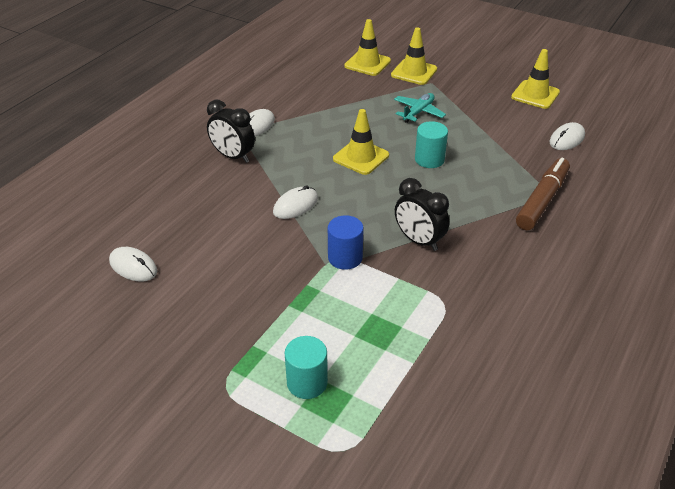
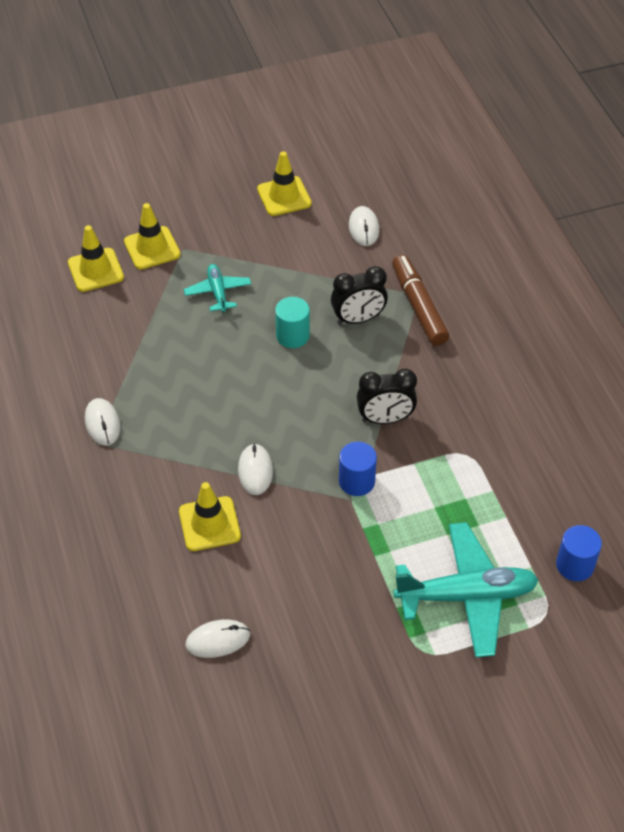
camera: 50 degrees left, 10 degrees up
black clock [207,100,255,163] -> black clock moved to [331,266,388,325]
turquoise cylinder [285,336,328,399] -> turquoise plane [393,522,538,658]
yellow traffic cone [333,109,389,175] -> yellow traffic cone moved to [179,482,241,551]
none -> blue cylinder [556,525,602,581]

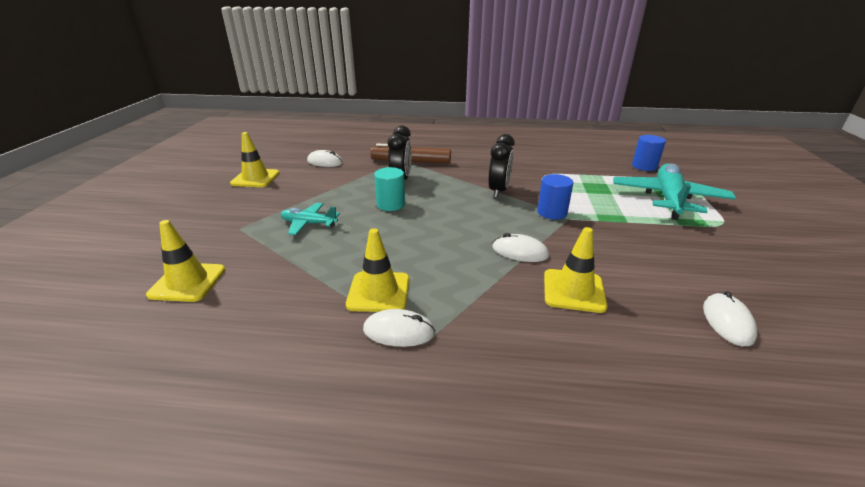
camera: 65 degrees left, 20 degrees down
yellow traffic cone [124,203,180,269] -> yellow traffic cone moved to [346,228,409,312]

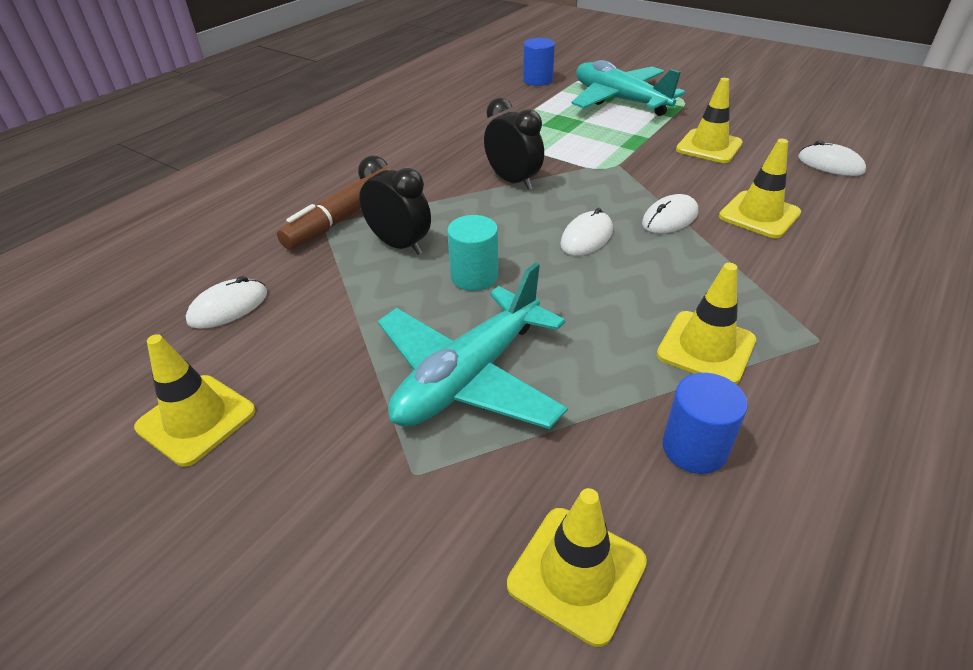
camera: 60 degrees left, 10 degrees up
turquoise plane [281,203,340,235] -> turquoise plane [378,262,568,429], size x1.91
white mouse [363,309,435,347] -> white mouse moved to [560,208,613,256]
blue cylinder [537,174,574,220] -> blue cylinder moved to [662,373,748,474]
none -> yellow traffic cone [676,78,743,163]

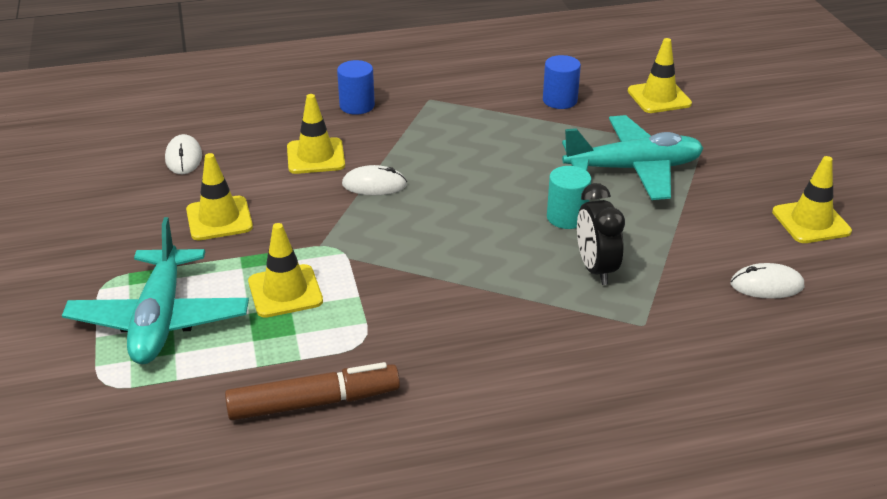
camera: 140 degrees left, 5 degrees down
brown marker [277,166,391,250] -> brown marker moved to [225,362,400,421]
black clock [484,98,544,190] -> none
blue cylinder [523,38,555,86] -> blue cylinder moved to [337,60,375,115]
white mouse [560,208,613,256] -> none
yellow traffic cone [657,263,756,384] -> yellow traffic cone moved to [248,223,323,318]

